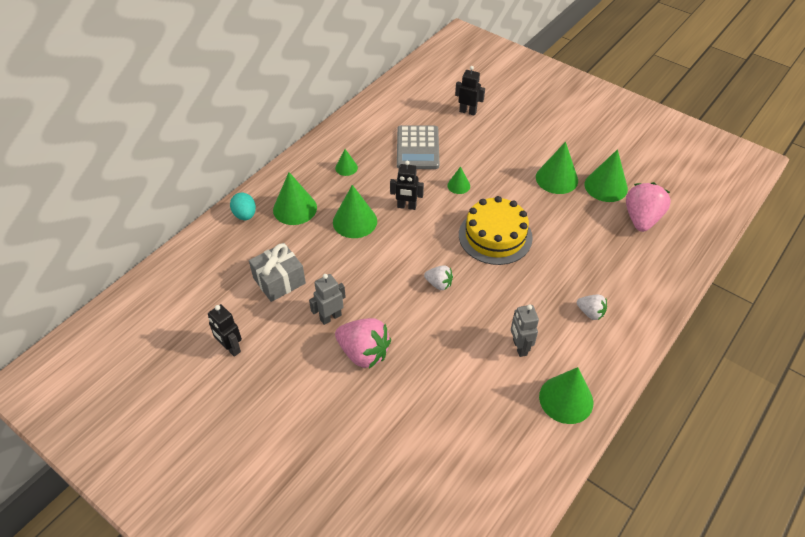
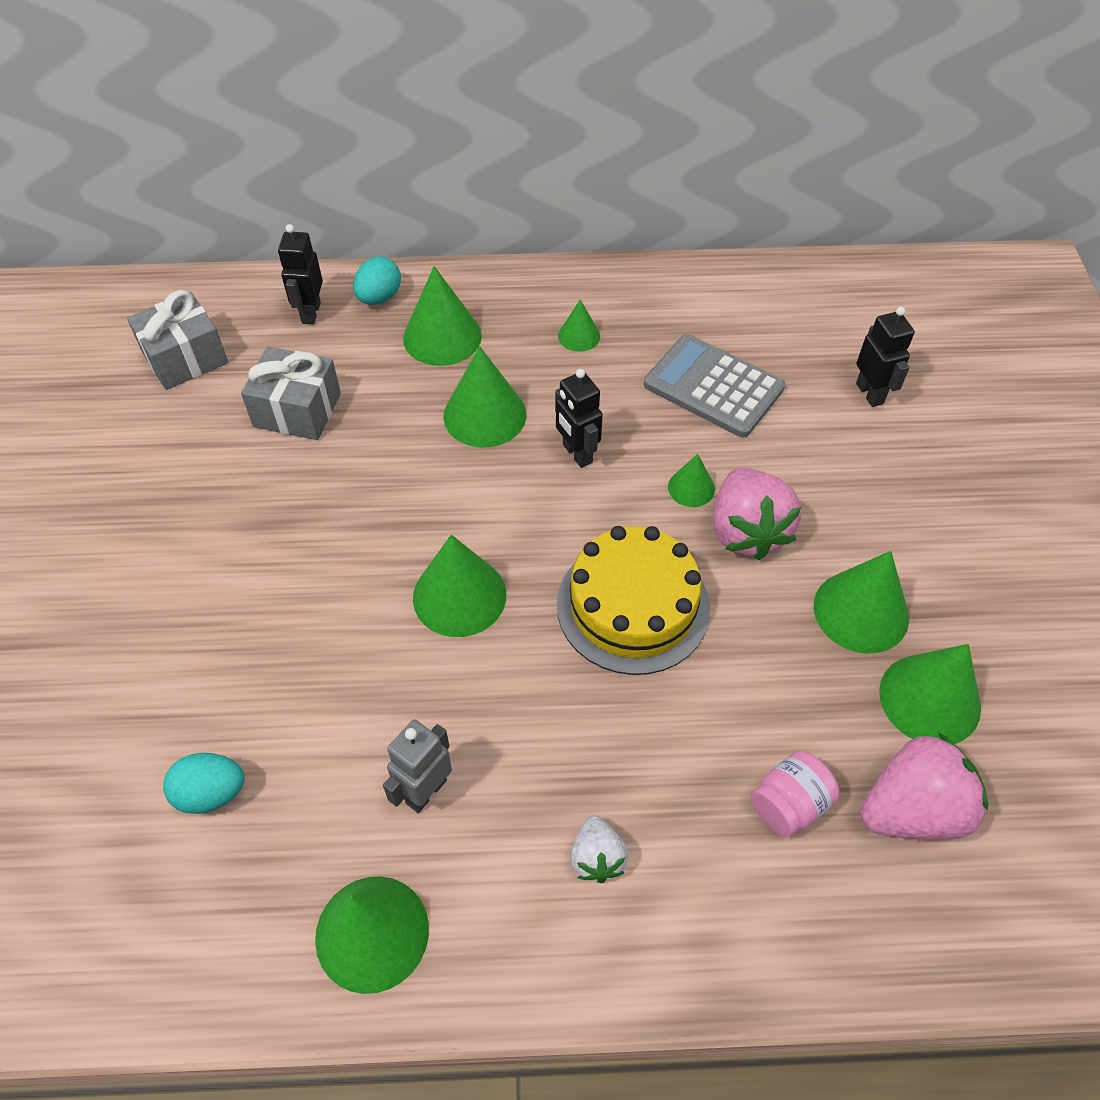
camera: 50 degrees right, 5 degrees up
black robot [208,304,242,357] -> black robot moved to [278,224,323,324]
grey robot [309,274,346,325] -> none
pink strawberry [335,318,391,368] -> pink strawberry moved to [713,468,801,560]
grey calculator [397,125,439,169] -> grey calculator turned 75 degrees clockwise [644,334,785,438]
white strawberry [424,265,453,290] -> green cone [413,535,506,637]
none -> grey gift [127,290,228,390]
none -> turquoise egg [163,753,245,814]
none -> pink jar [751,751,840,838]

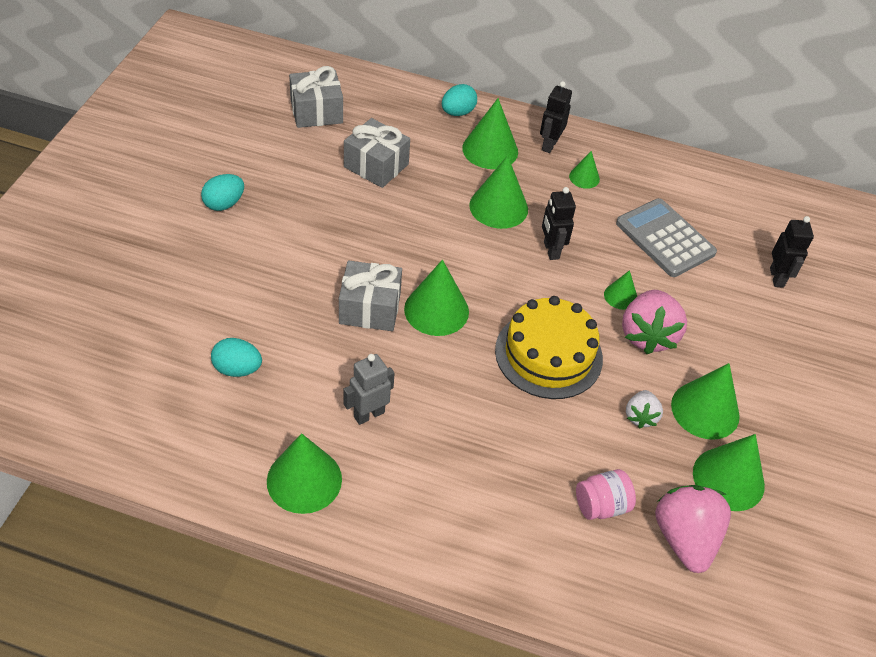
camera: 15 degrees right, 5 degrees down
black robot [278,224,323,324] -> black robot moved to [540,81,572,153]
white strawberry [570,815,628,883] -> white strawberry moved to [626,390,663,429]
pink strawberry [860,732,989,840] -> pink strawberry turned 90 degrees counterclockwise [655,485,731,573]
none -> turquoise egg [201,174,244,211]
none -> grey gift [339,261,402,331]

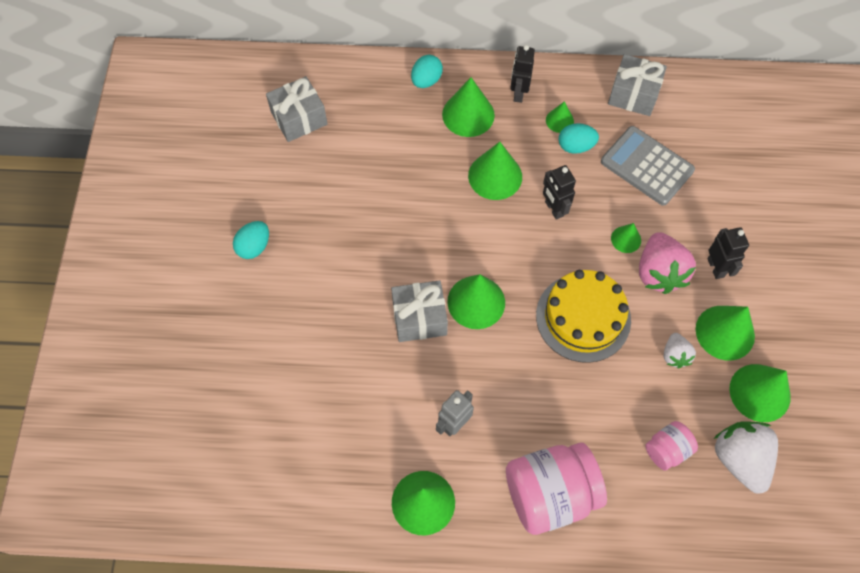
camera: 10 degrees left, 15 degrees up
turquoise egg [211,338,262,377] -> turquoise egg moved to [559,123,599,154]
grey gift [344,118,410,188] -> grey gift moved to [608,54,667,116]
pink strawberry [655,485,731,573] -> white strawberry [714,421,778,494]
black robot [770,216,814,288] -> black robot moved to [707,227,749,279]
none -> pink jar [506,443,607,535]

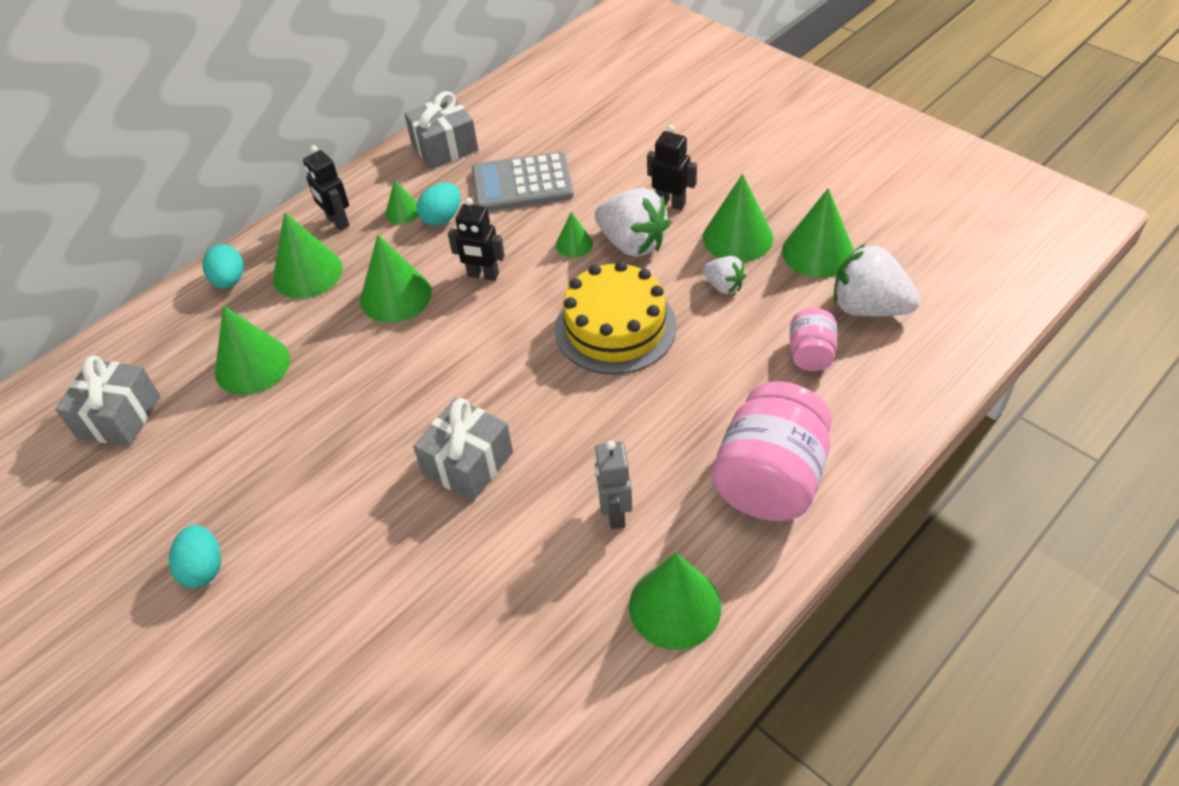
camera: 45 degrees left, 15 degrees down
green cone [447,274,505,329] -> green cone moved to [215,306,290,395]
pink strawberry [639,232,696,294] -> white strawberry [595,188,670,257]

